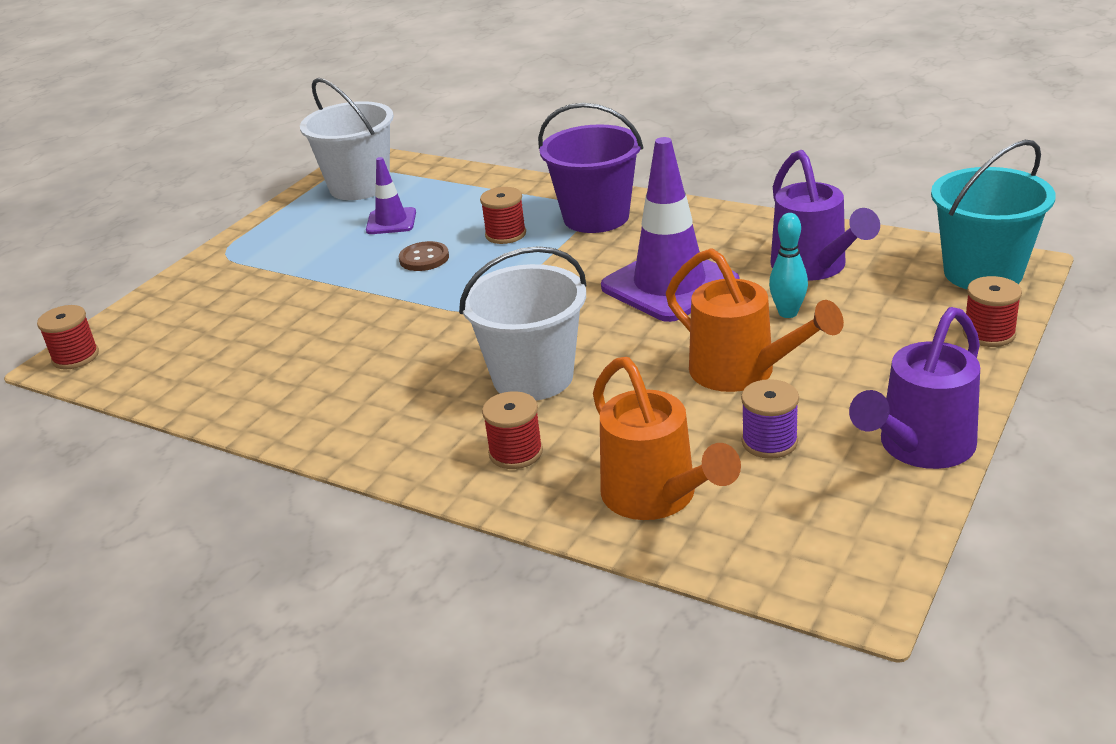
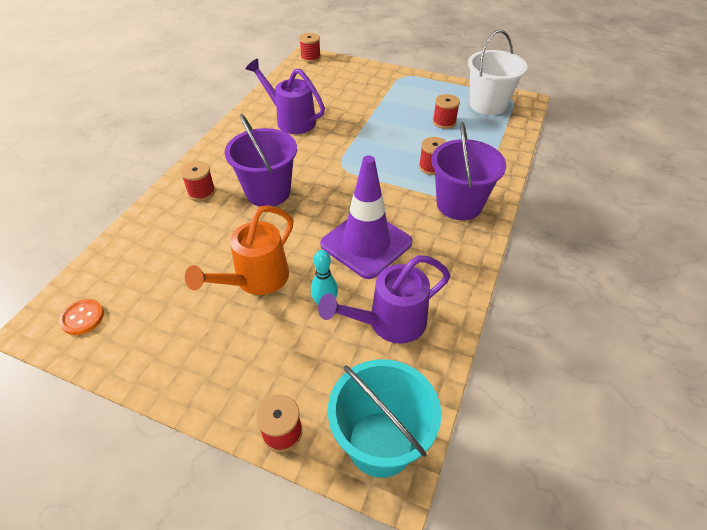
camera: 80 degrees right, 15 degrees up
purple traffic cone [366,157,416,234] -> red spool [433,94,460,129]
brown button [399,241,449,271] -> none
white bucket [459,246,587,401] -> purple bucket [225,114,297,207]
orange watering can [593,357,741,520] -> none
purple spool [741,379,799,459] -> none
purple watering can [849,307,980,469] -> purple watering can moved to [246,59,325,134]
none -> orange button [59,299,104,335]

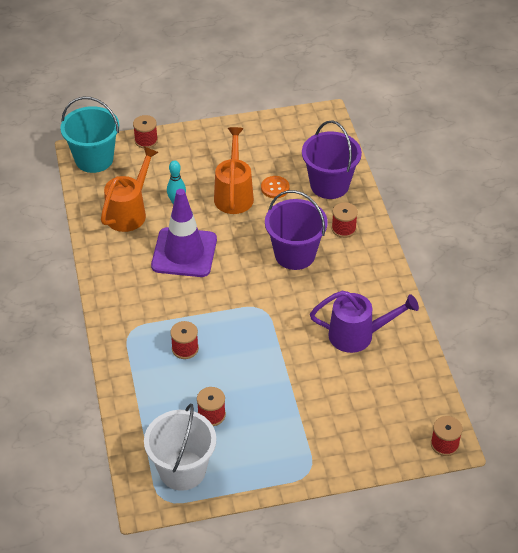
camera: 145 degrees right, 0 degrees up
orange button [59,299,104,335] -> orange button moved to [261,176,289,198]
purple watering can [318,255,450,344] -> orange watering can [101,147,159,232]
purple bucket [431,122,506,220] -> purple bucket moved to [302,120,362,199]

